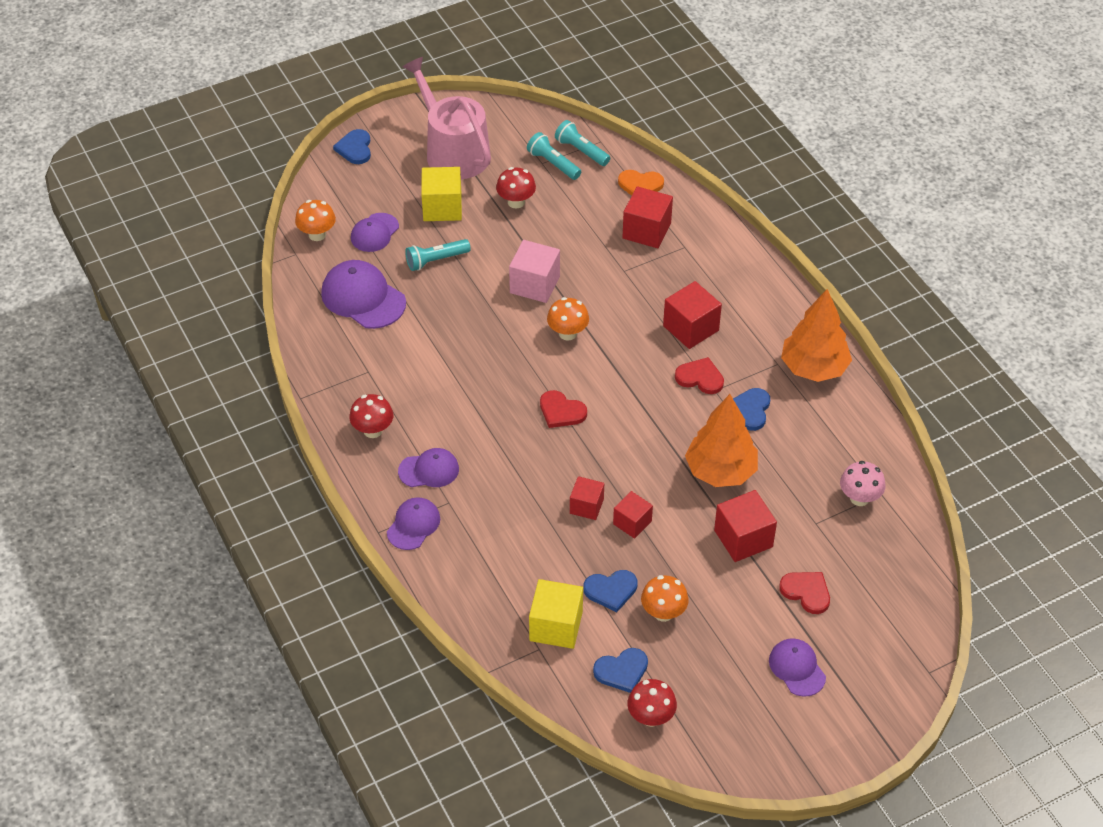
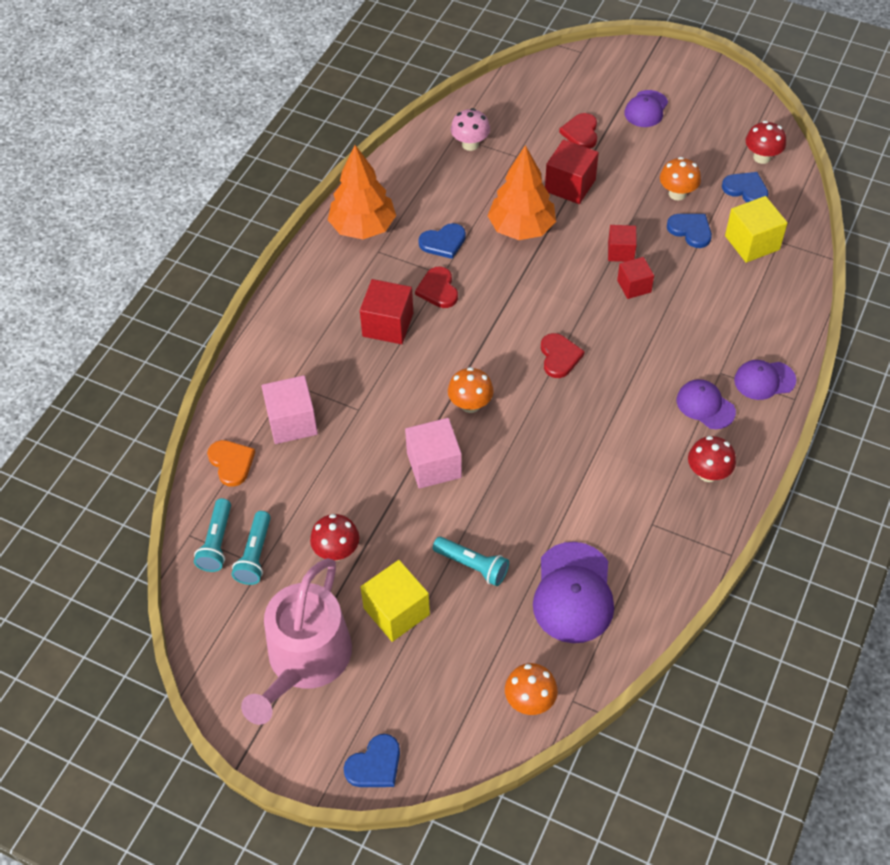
camera: 125 degrees left, 5 degrees up
purple cap [351,213,399,252] -> none
red cube [622,186,673,248] -> pink cube [261,375,318,444]

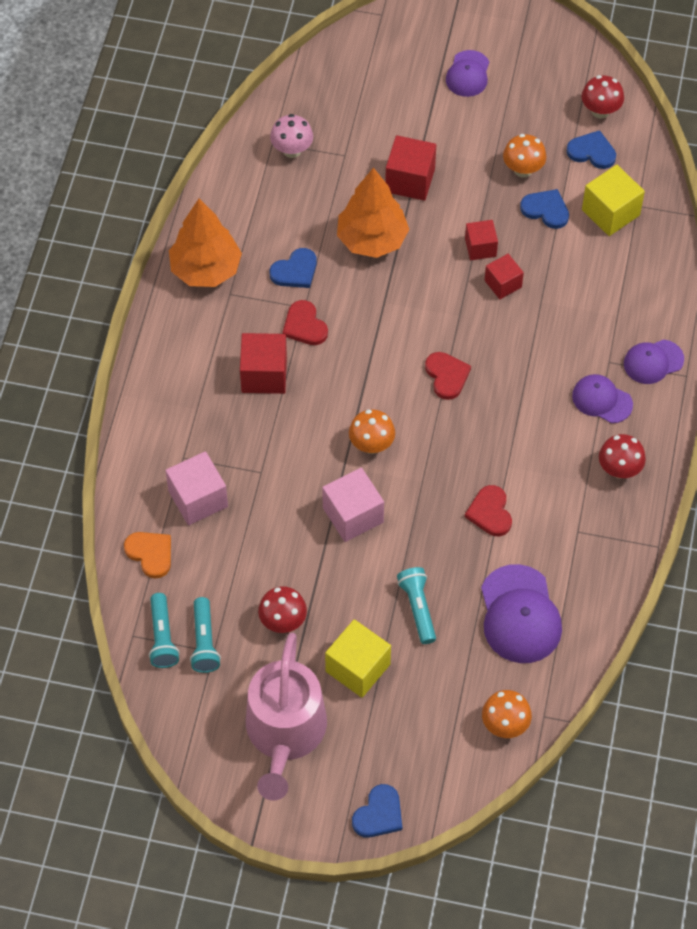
camera: 15 degrees left, 5 degrees up
turquoise flashlight [433,537,509,586] -> turquoise flashlight turned 120 degrees counterclockwise [397,567,436,644]
red heart [559,113,597,149] -> red heart moved to [465,485,512,536]

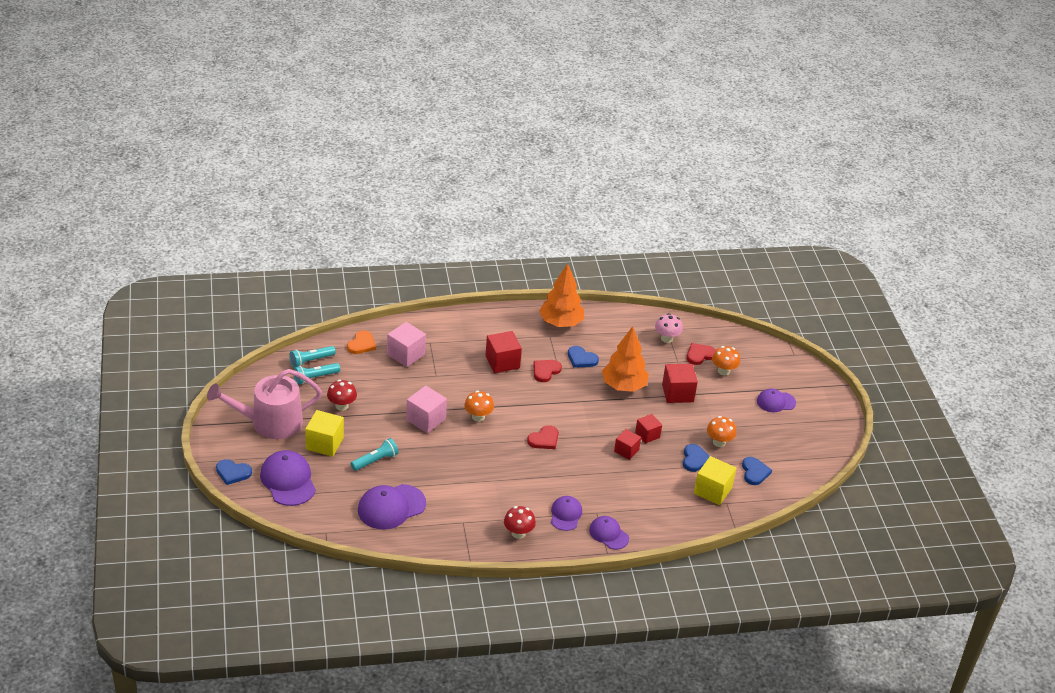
camera: 65 degrees right, 20 degrees down
red heart [465,485,512,536] -> red heart moved to [687,343,716,365]
orange mushroom [482,690,532,738] -> orange mushroom moved to [712,346,740,376]
red mushroom [582,75,624,119] -> none
none -> purple cap [260,450,316,506]

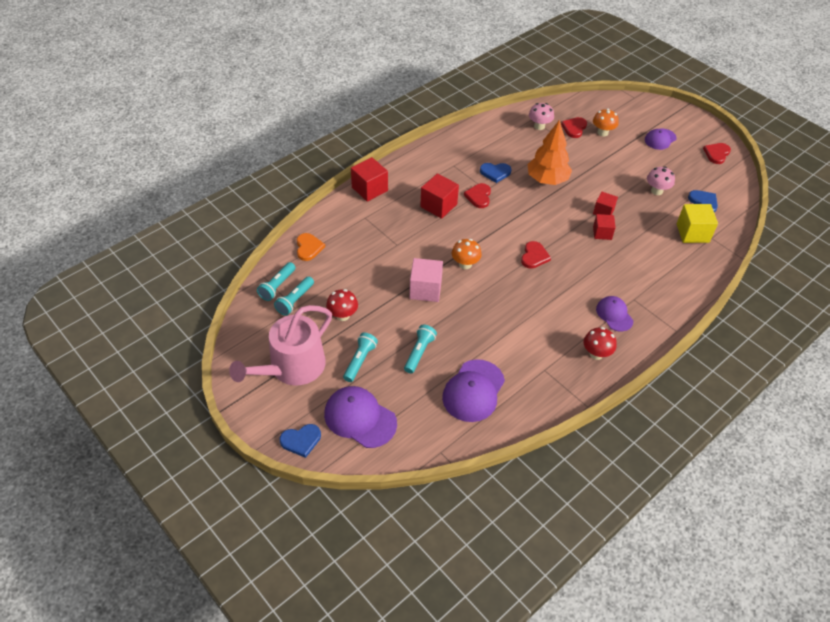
camera: 30 degrees left, 10 degrees up
yellow cube [305,410,344,457] -> turquoise flashlight [343,333,378,382]
pink cube [387,322,426,367] -> none
orange tree [539,264,584,327] -> none
purple cap [589,516,629,549] -> none
red cube [662,364,698,403] -> red cube moved to [351,157,388,202]
blue heart [683,444,710,472] -> none
orange mushroom [707,416,736,447] -> pink mushroom [647,166,675,195]
none -> red heart [703,143,731,164]

